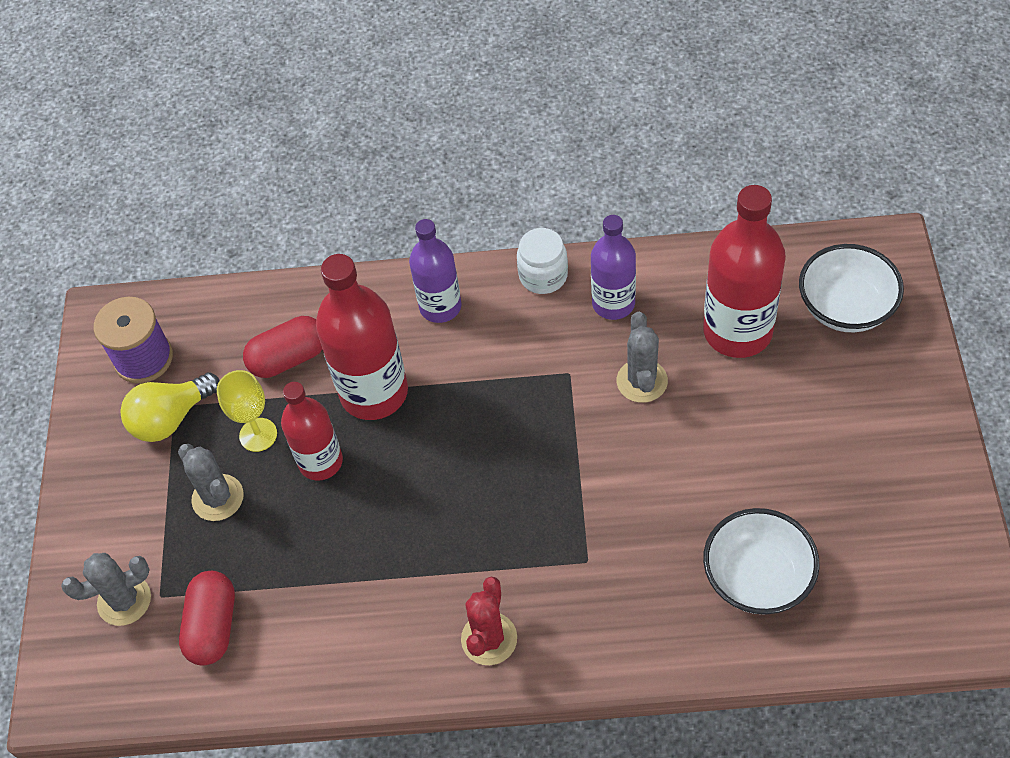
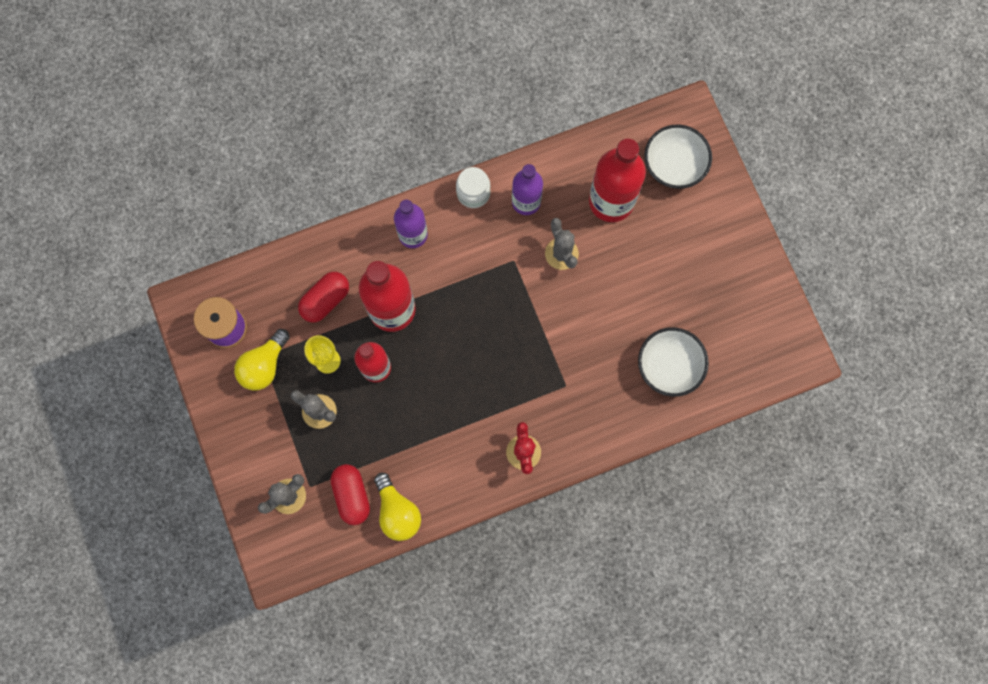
camera: 25 degrees left, 20 degrees up
none -> yellow light bulb [374,473,421,541]

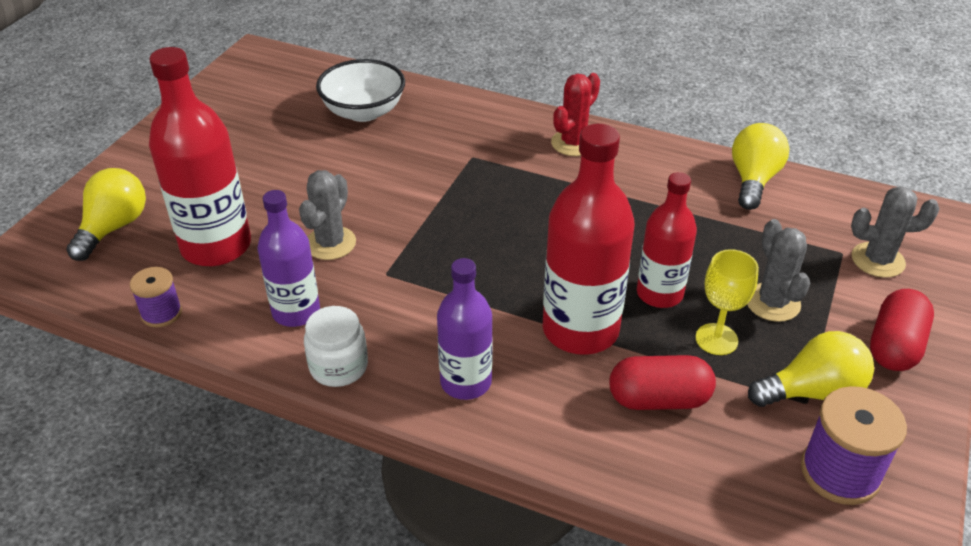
camera: 135 degrees left, 35 degrees down
red capsule [330,464,370,525] -> red capsule moved to [870,289,934,371]
white bowl [644,125,712,189] -> yellow light bulb [66,168,146,261]
none -> purple spool [130,267,182,327]

